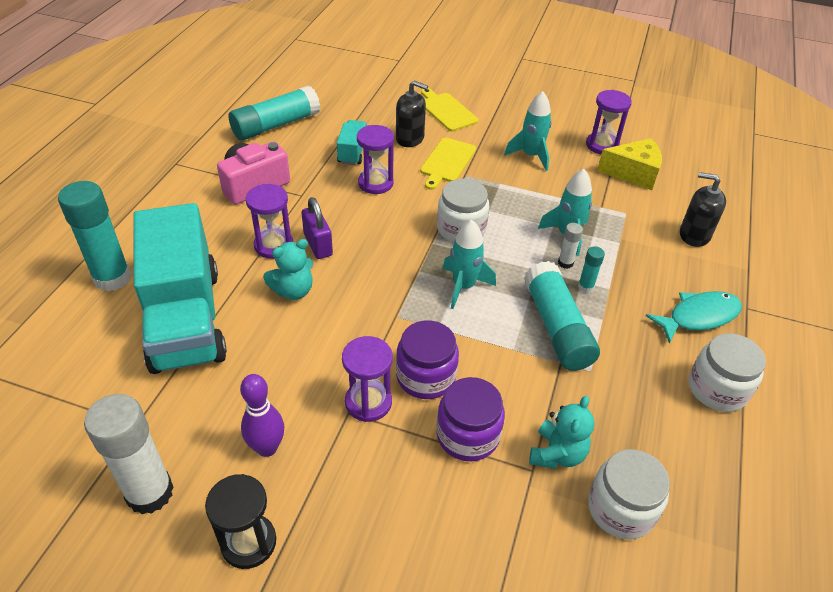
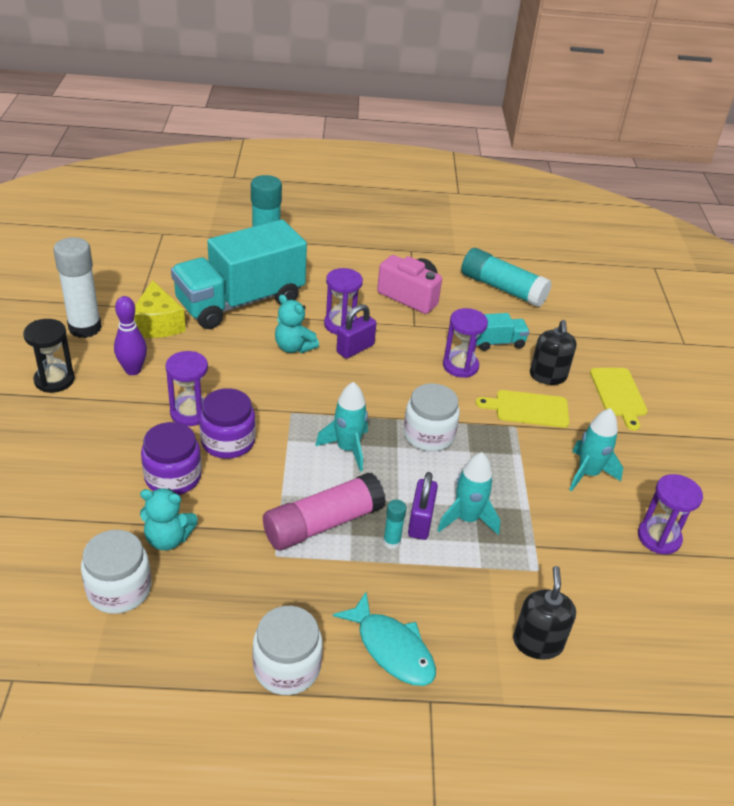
camera: 70 degrees right, 5 degrees down
yellow cutting board [421,88,478,131] -> yellow cutting board turned 135 degrees clockwise [590,368,648,431]
turquoise glue stick [524,261,600,371] -> pink glue stick [263,473,386,550]
white glue stick [558,223,583,269] -> purple padlock [408,472,438,540]
yellow cheese [597,138,662,190] -> yellow cheese moved to [134,280,186,338]

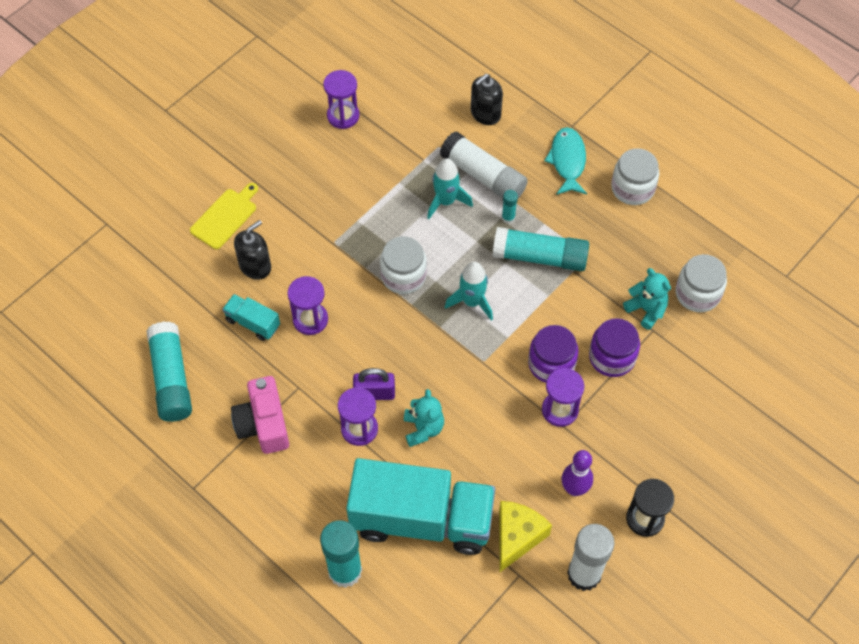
camera: 135 degrees left, 20 degrees up
pink glue stick [263,473,386,550] -> turquoise glue stick [492,227,589,271]
purple padlock [408,472,438,540] -> none
yellow cutting board [476,390,569,428] -> none
turquoise rocket [569,408,623,491] -> none
none -> white glue stick [440,131,528,198]

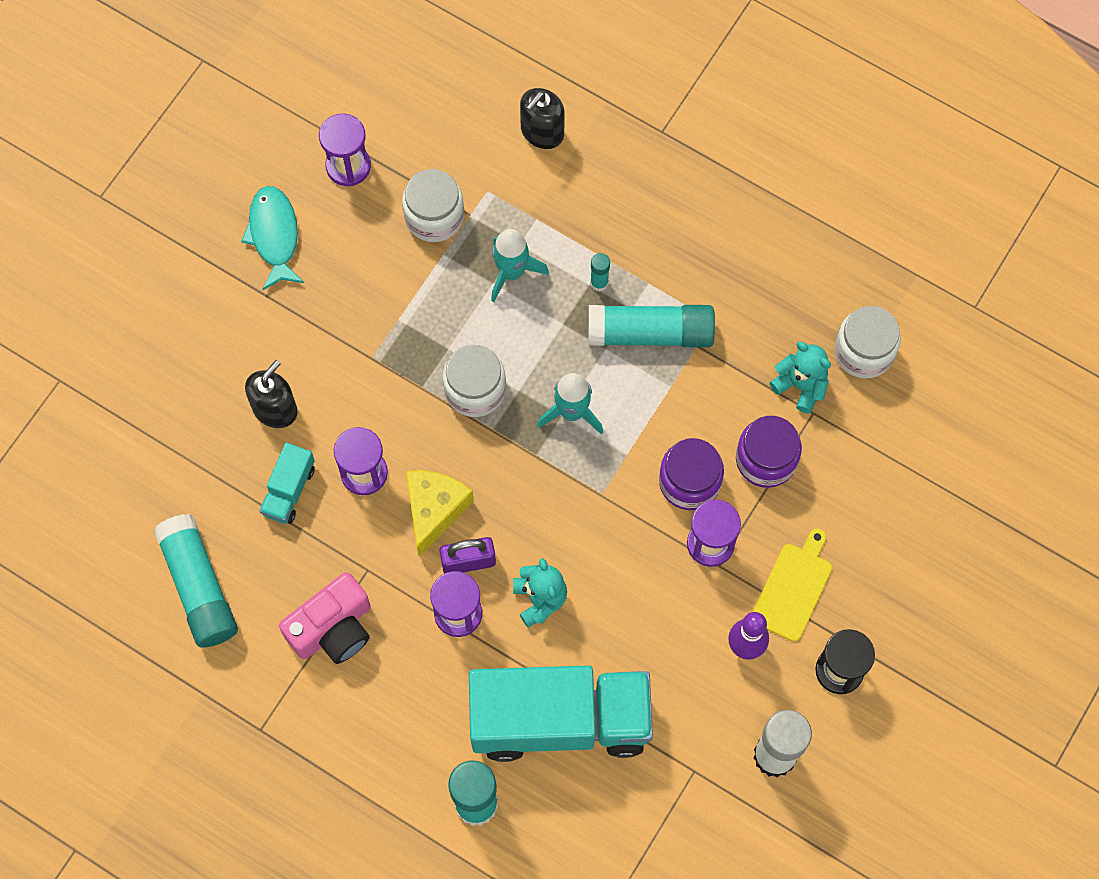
camera: 10 degrees left, 10 degrees up
yellow cutting board [190,183,258,249] -> yellow cutting board moved to [753,528,832,642]
turquoise truck [222,294,280,341] -> turquoise truck turned 90 degrees counterclockwise [259,443,315,524]
pink camera [231,376,289,454] -> pink camera turned 105 degrees counterclockwise [279,572,371,664]
white glue stick [440,131,528,198] -> none
yellow cheese [499,501,552,572] -> yellow cheese moved to [406,470,474,557]
turquoise fish [544,127,587,195] -> turquoise fish moved to [241,186,304,290]
white jar [611,148,659,205] -> white jar moved to [402,169,464,242]

